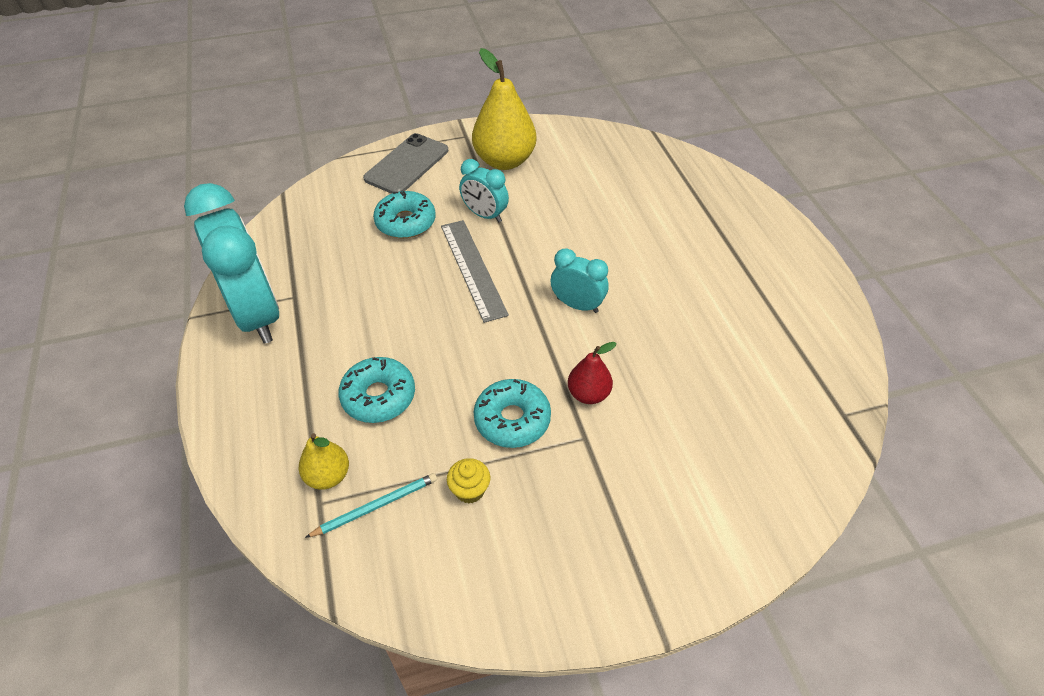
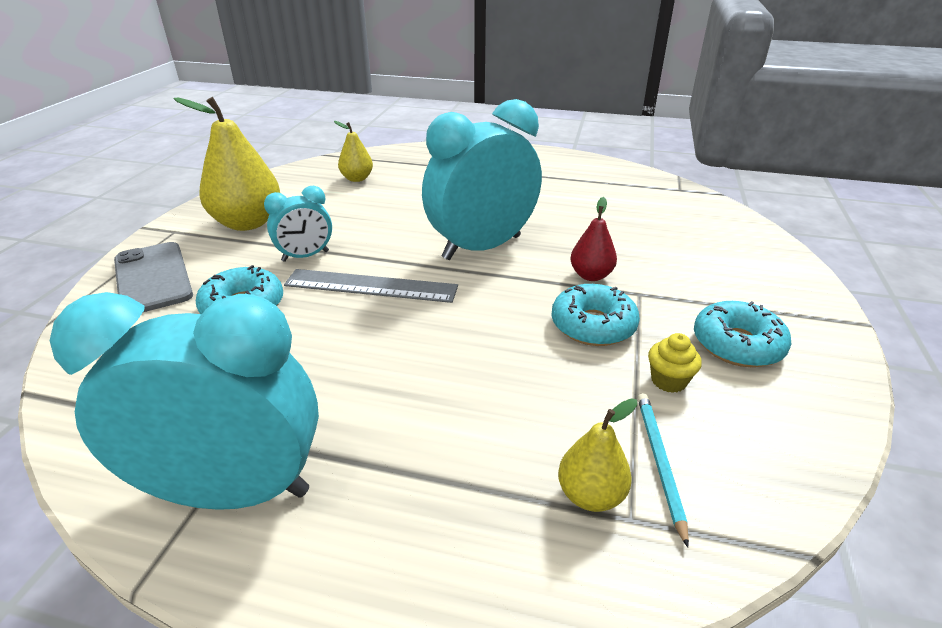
camera: 60 degrees left, 15 degrees down
turquoise donut [338,357,415,423] -> turquoise donut moved to [694,301,791,367]
turquoise clock [551,248,608,313] -> turquoise clock [422,99,542,260], size x2.00
none -> yellow pear [334,121,373,182]

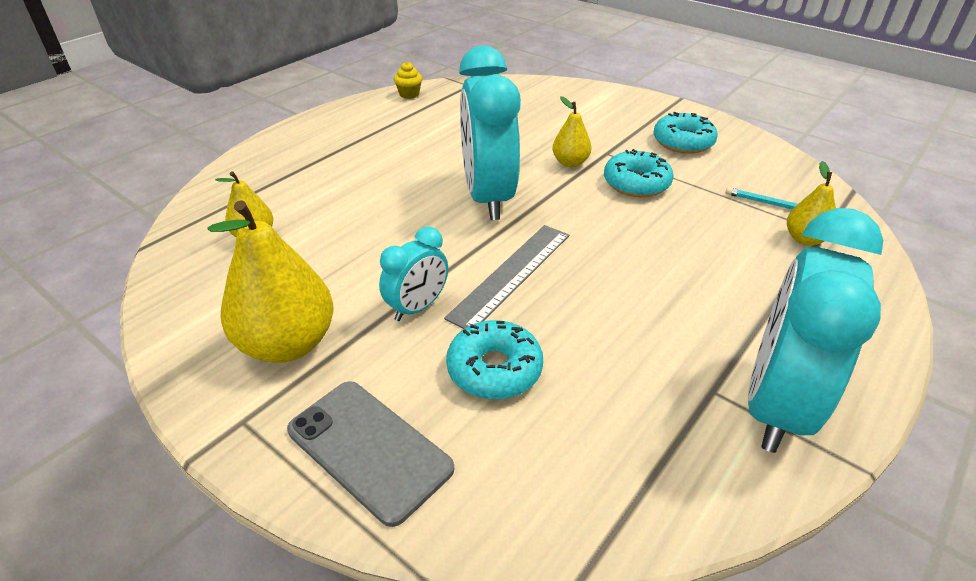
camera: 65 degrees left, 5 degrees up
grey phone [114,242,193,312] -> grey phone turned 45 degrees clockwise [287,381,454,527]
turquoise clock [264,186,332,262] -> turquoise clock turned 45 degrees clockwise [379,227,448,321]
red pear [570,197,617,281] -> yellow pear [552,96,591,167]
yellow cupcake [648,333,702,393] -> yellow cupcake moved to [394,62,422,99]

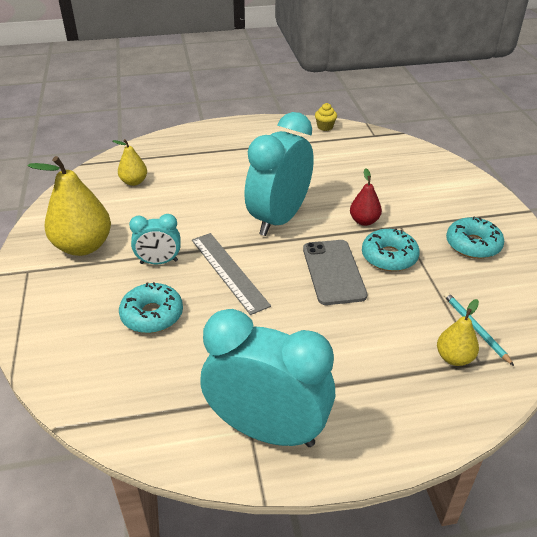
camera: 40 degrees right, 0 degrees up
grey phone [287,381,454,527] -> grey phone moved to [303,240,367,305]
grey ruler [444,225,569,329] -> grey ruler turned 75 degrees clockwise [192,233,271,315]
yellow pear [552,96,591,167] -> red pear [350,168,382,226]
turquoise clock [748,208,883,453] -> turquoise clock turned 45 degrees clockwise [200,309,335,447]

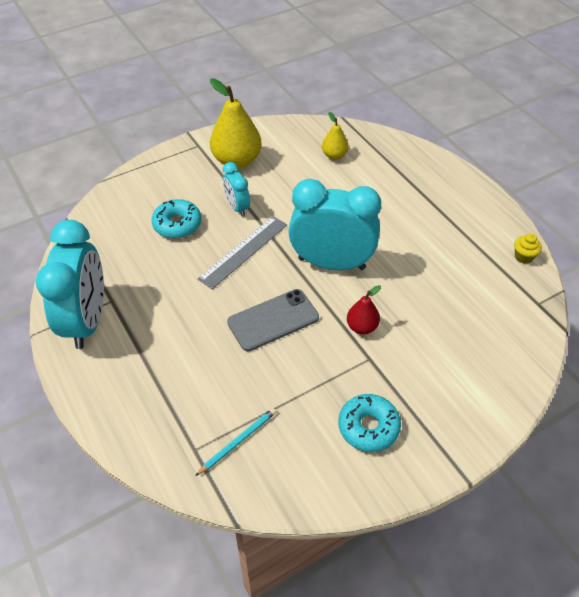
camera: 70 degrees right, 10 degrees up
turquoise donut [362,228,420,271] -> none
yellow pear [437,299,479,366] -> none

